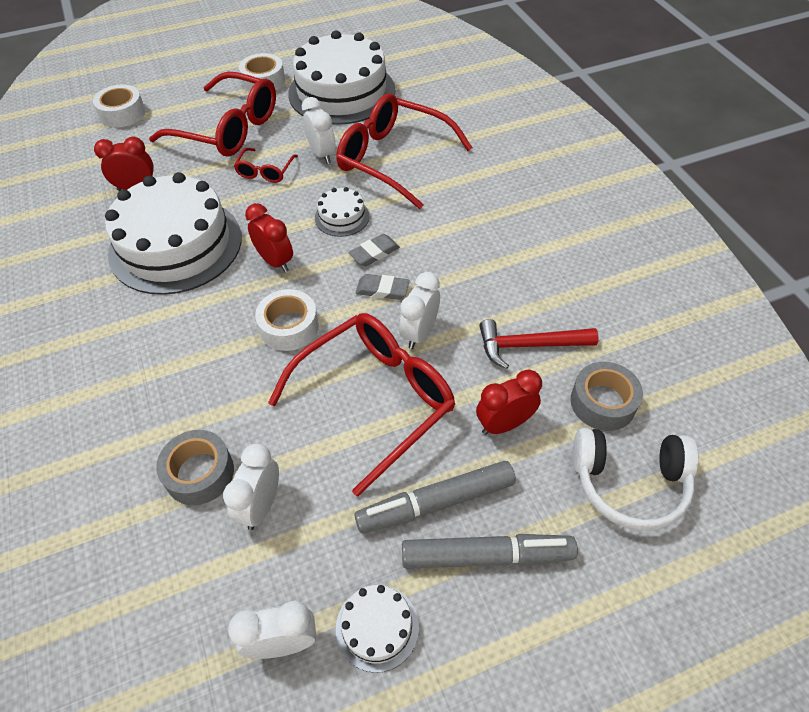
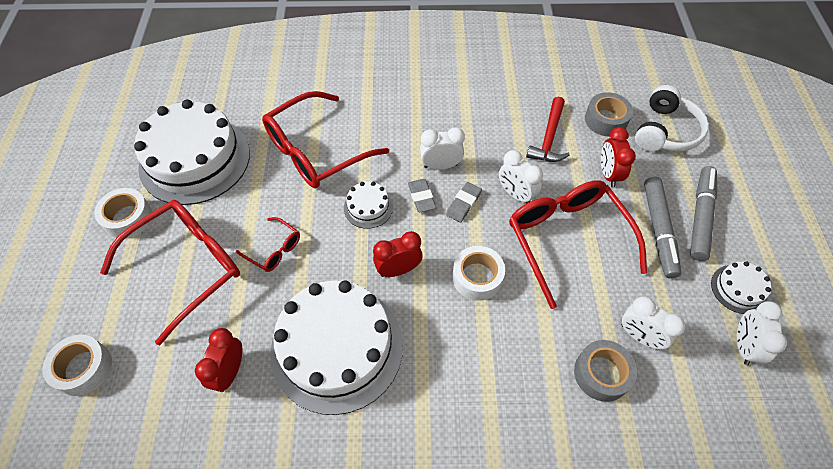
camera: 70 degrees left, 5 degrees up
white clock [302,97,336,164] -> white clock moved to [420,127,465,170]

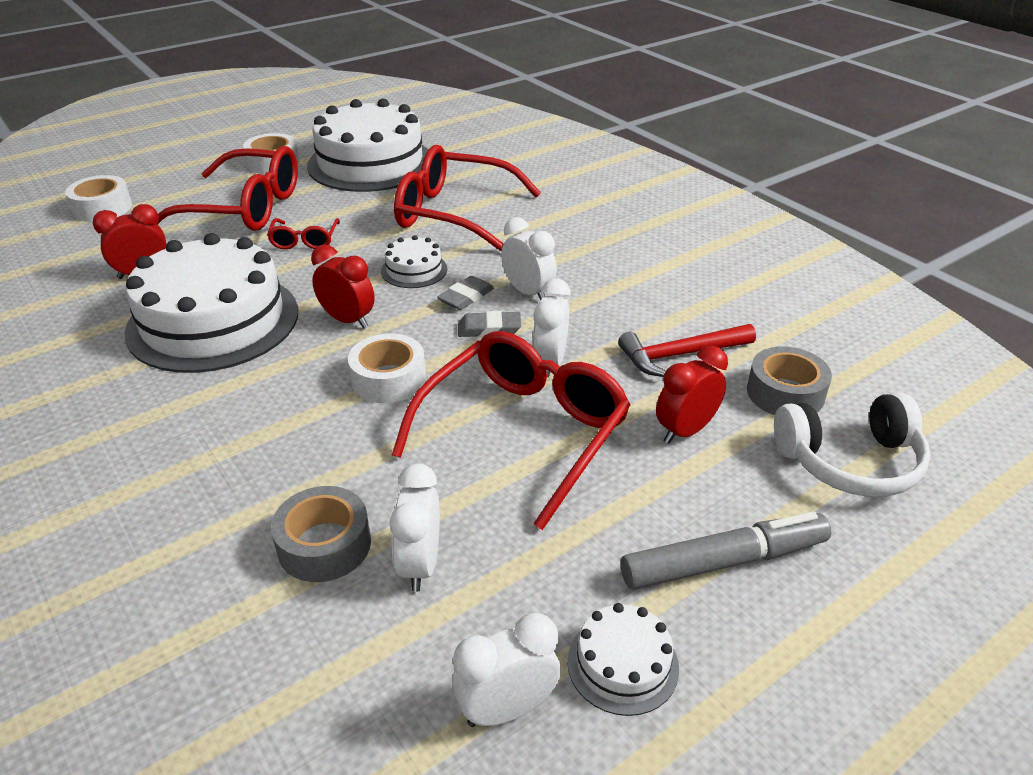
camera: 55 degrees right, 20 degrees down
grey marker [644,177,681,279] -> none

